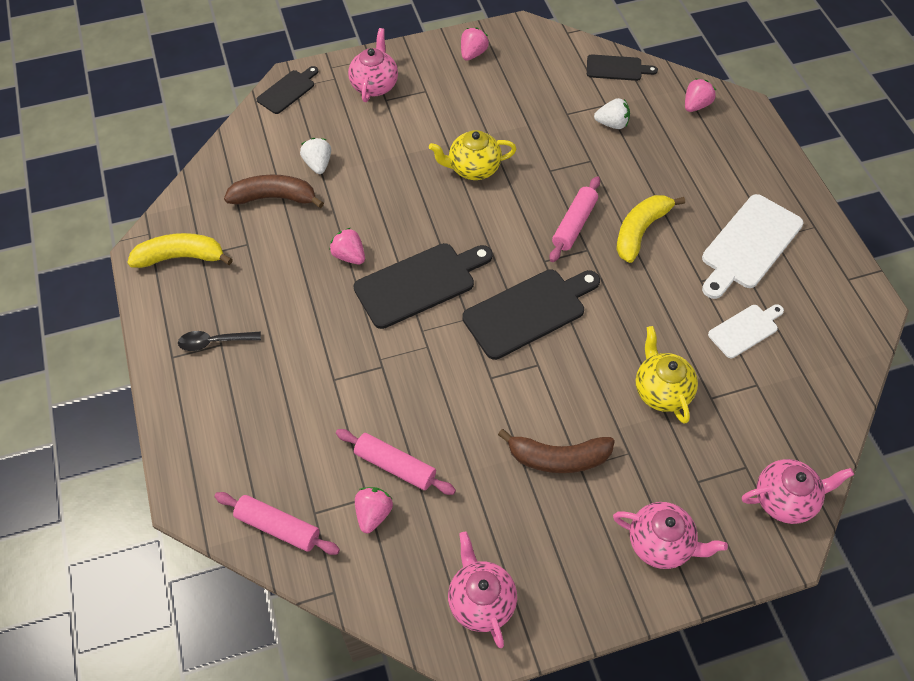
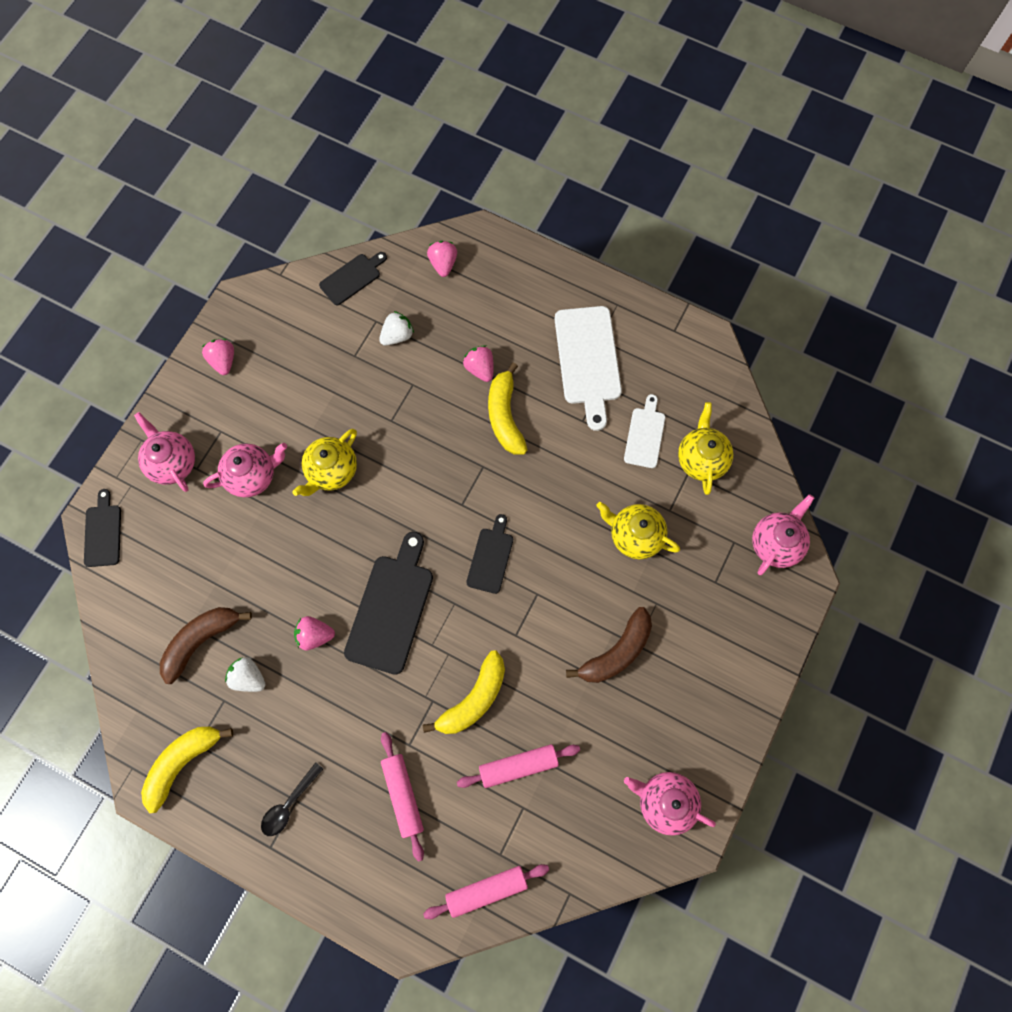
camera: 45 degrees left, 15 degrees up
white strawberry [300,138,331,174] -> white strawberry moved to [225,657,266,692]
pink strawberry [355,487,393,533] -> pink strawberry moved to [463,345,494,382]
black cutting board [462,269,600,360] -> black cutting board [466,514,513,594], size x0.57
pink rolling pin [550,176,600,262] -> pink rolling pin moved to [381,732,424,862]
pink teapot [613,502,728,569] -> pink teapot moved to [203,443,287,497]
none -> yellow banana [423,650,505,734]
none -> yellow teapot [678,402,733,495]

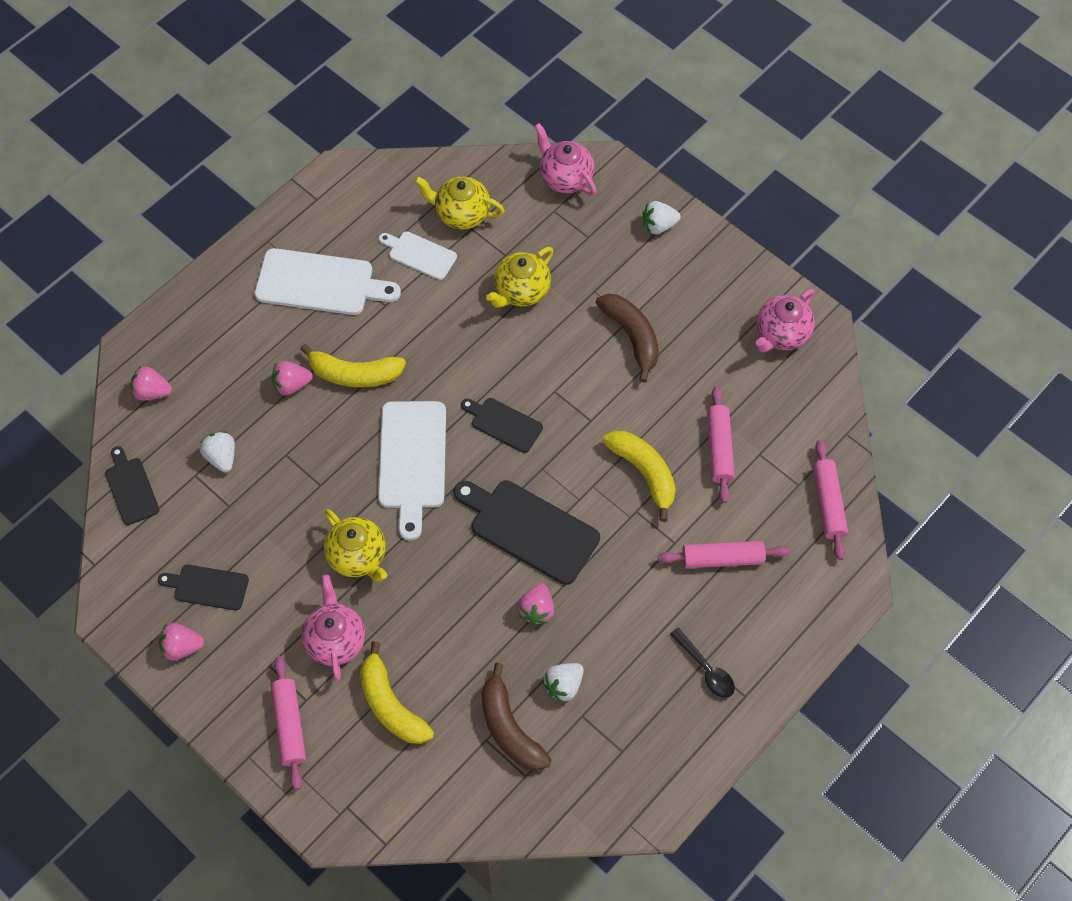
camera: 75 degrees left, 10 degrees down
black cutting board [84,489,121,567] -> black cutting board moved to [158,565,249,610]
pink teapot [134,412,195,492] -> pink rolling pin [271,656,306,790]
yellow banana [141,727,233,813] -> yellow banana moved to [360,641,434,744]
none -> white cutting board [378,401,446,541]
none -> white strawberry [643,201,681,234]

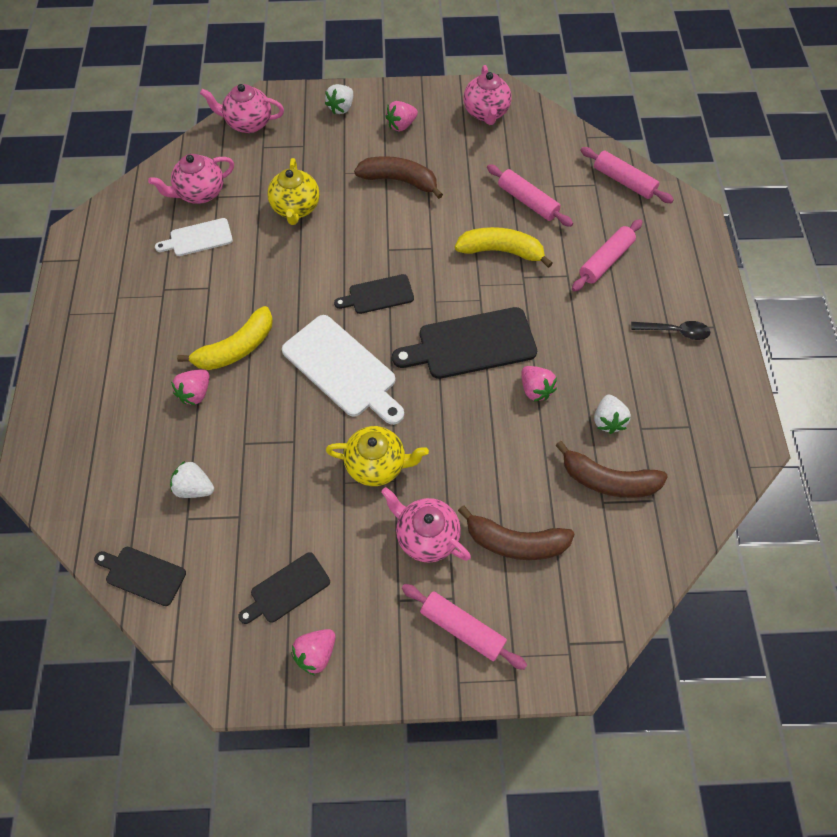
camera: 45 degrees left, 0 degrees up
pink strawberry [131,366,172,401] -> pink strawberry moved to [385,101,418,132]
white cutting board [255,248,401,315] -> none
yellow banana [360,641,434,744] -> brown banana [458,505,575,560]
yellow teapot [414,176,505,229] -> pink teapot [148,154,234,204]

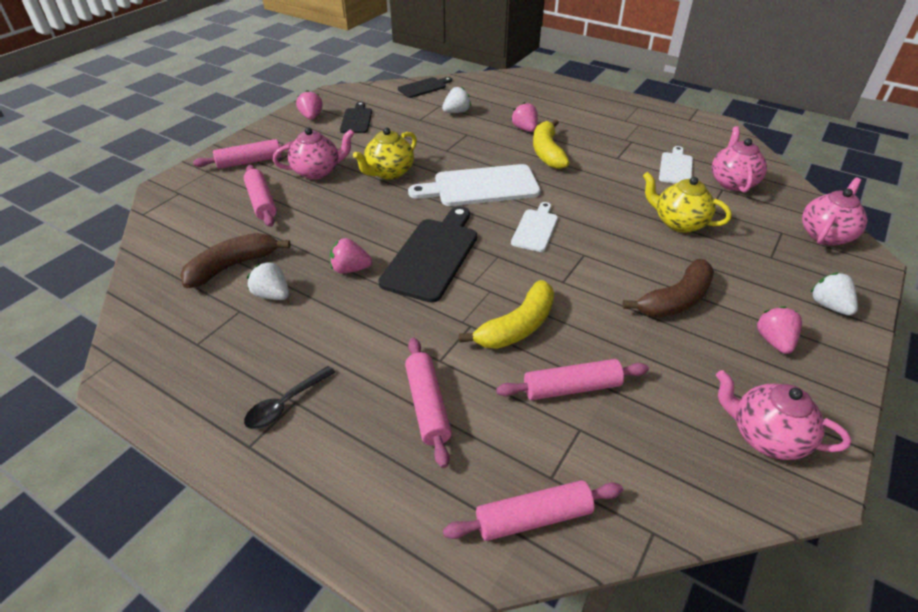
camera: 125 degrees right, 20 degrees down
black cutting board [334,274,414,314] -> white cutting board [511,202,558,252]
brown banana [458,505,575,560] -> pink rolling pin [244,165,277,227]

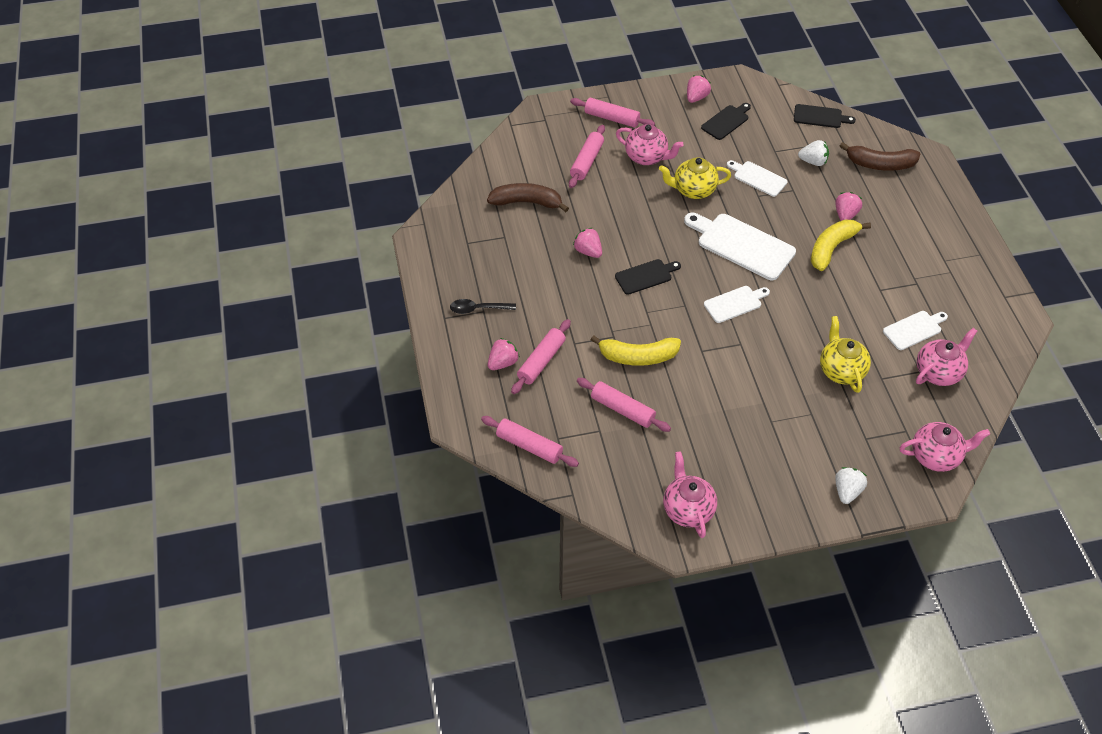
camera: 45 degrees right, 10 degrees up
white strawberry [247,261,289,300] -> none
black cutting board [378,206,477,303] -> black cutting board [615,259,681,295], size x0.57
brown banana [622,259,714,318] -> brown banana moved to [840,142,920,171]
pink strawberry [757,306,802,354] -> pink strawberry moved to [488,338,520,370]
none -> white cutting board [727,160,788,197]

